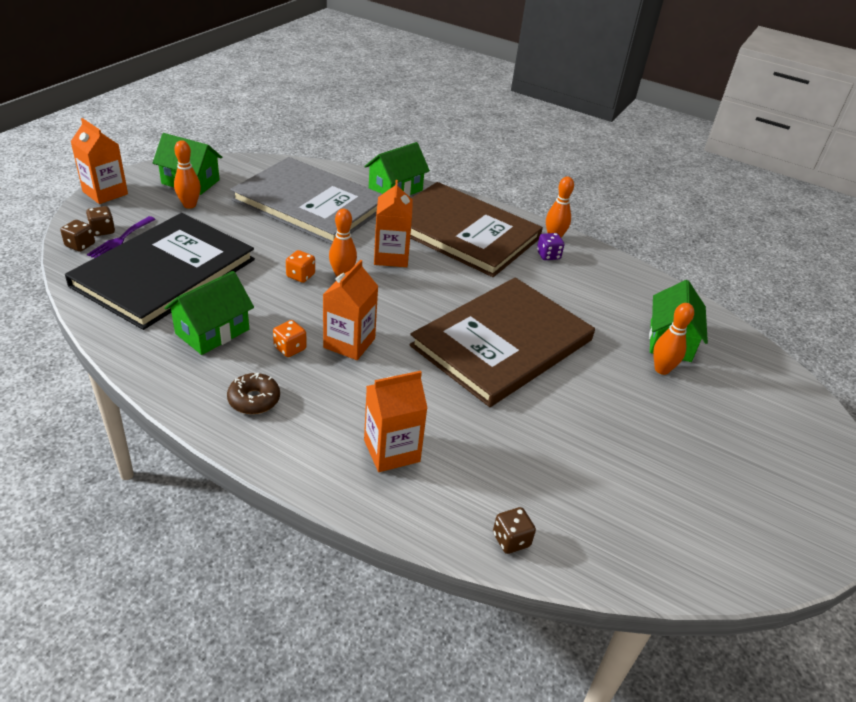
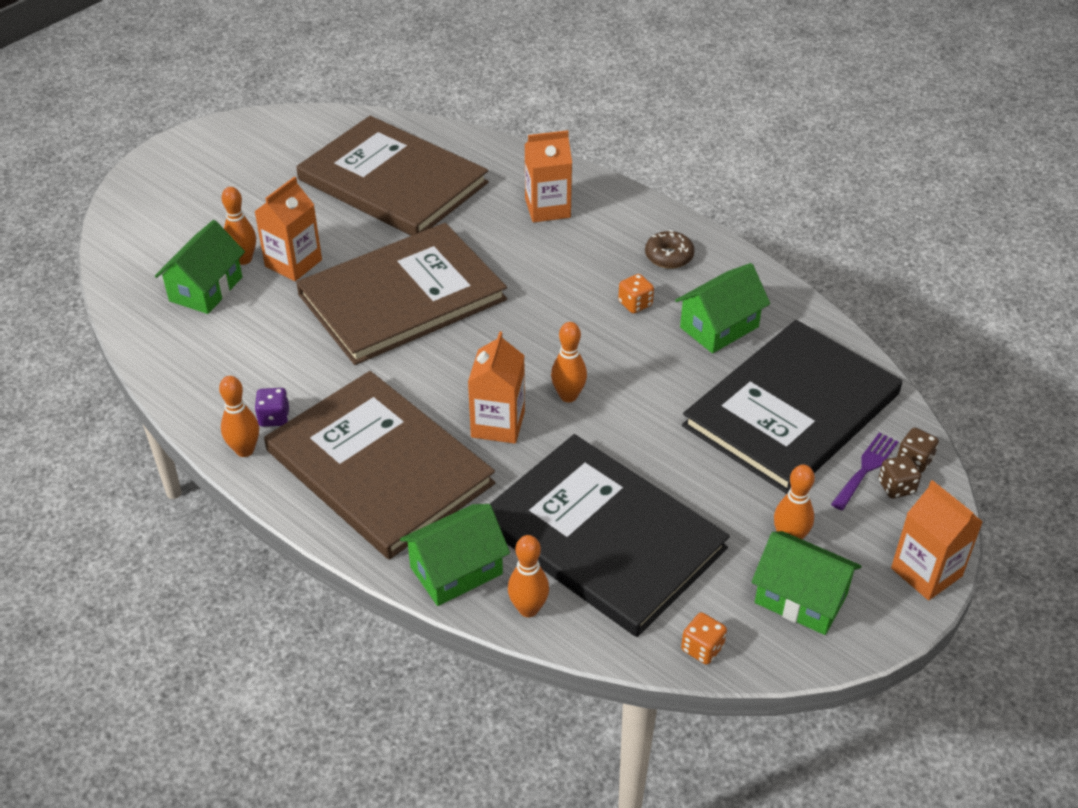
camera: 165 degrees left, 5 degrees up
grey book [230,157,382,244] -> black book [490,434,730,637]
orange dice [286,250,315,283] -> orange dice moved to [681,612,727,664]
orange carton [323,260,378,360] -> orange carton moved to [254,176,322,281]
brown dice [493,507,536,554] -> none
none -> brown book [296,116,489,236]
none -> orange bowling pin [508,535,549,617]

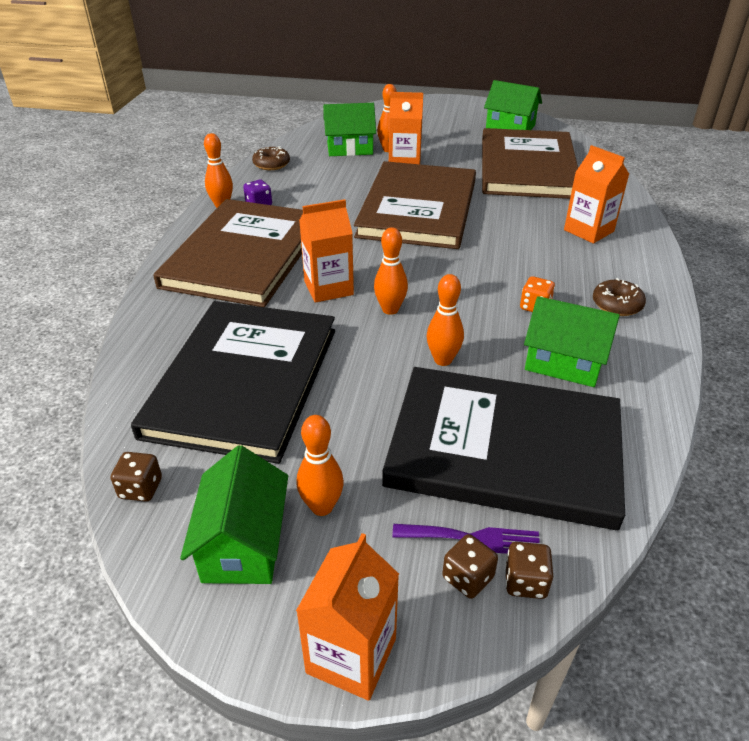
camera: 60 degrees right, 5 degrees down
brown book [296,223,507,365] -> brown book turned 75 degrees clockwise [354,161,476,249]
green house [400,504,510,606] -> green house moved to [484,80,542,130]
orange bowling pin [508,535,549,617] -> orange bowling pin moved to [427,274,464,366]
orange dice [681,612,727,664] -> brown dice [111,452,162,502]
none -> brown donut [252,146,290,170]

